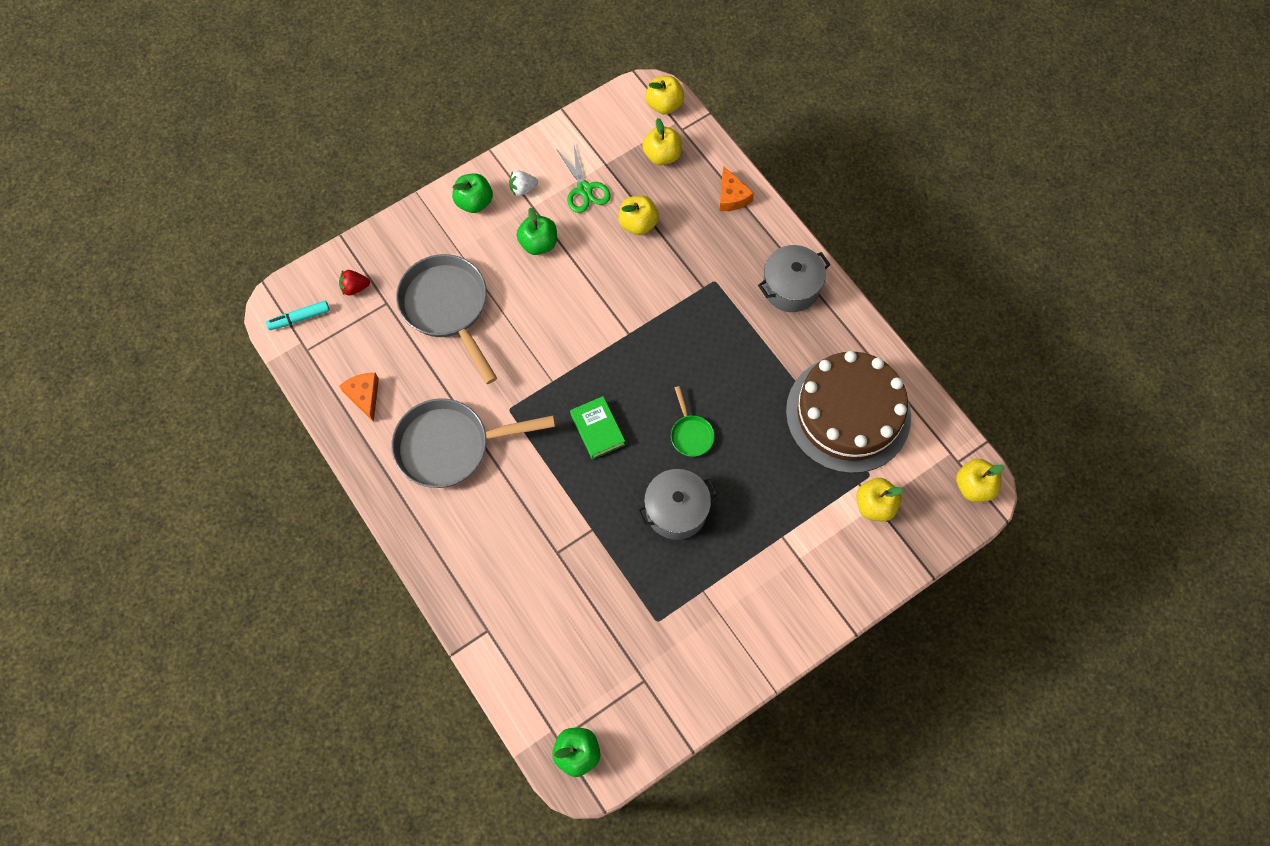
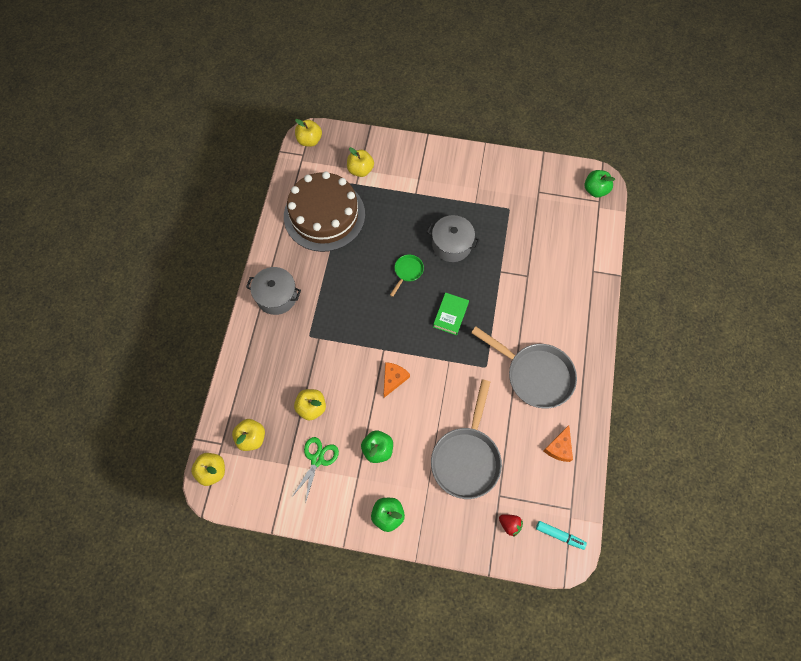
camera: 135 degrees left, 0 degrees up
white strawberry [509,170,538,196] -> none
orange cheese [719,166,754,211] -> orange cheese moved to [384,362,410,398]

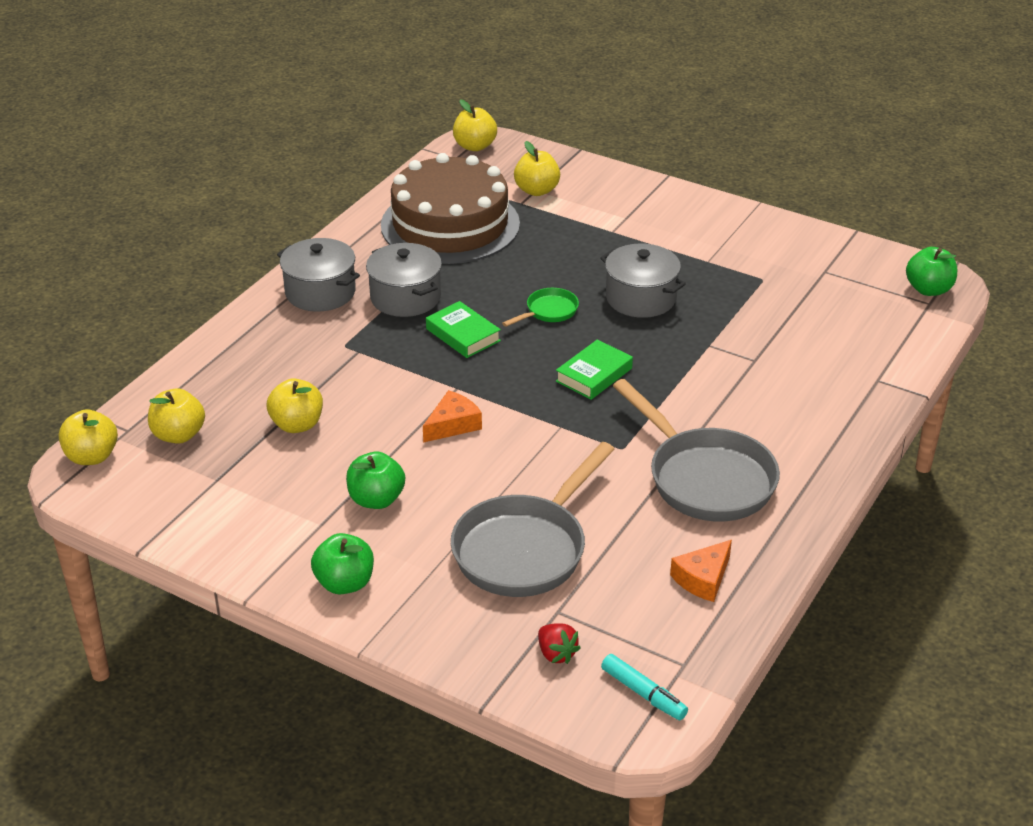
camera: 20 degrees right, 30 degrees down
green scissors [291,437,339,503] -> none
none -> grey pot [366,243,442,317]
none -> green book [426,301,501,358]

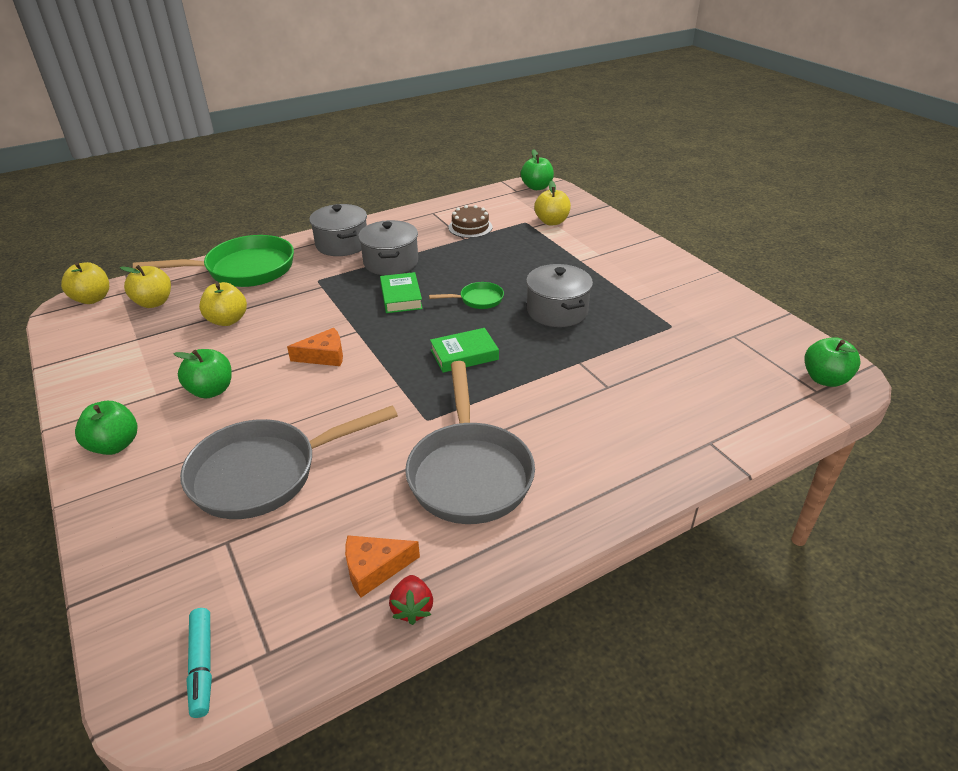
camera: 30 degrees right, 0 degrees up
brown cake [381,153,520,264] -> brown cake [448,205,492,238], size x0.42
yellow apple [453,100,497,151] -> green apple [521,149,554,190]
red strawberry [538,624,581,664] -> red strawberry moved to [389,575,433,625]
none -> green pan [133,235,294,287]

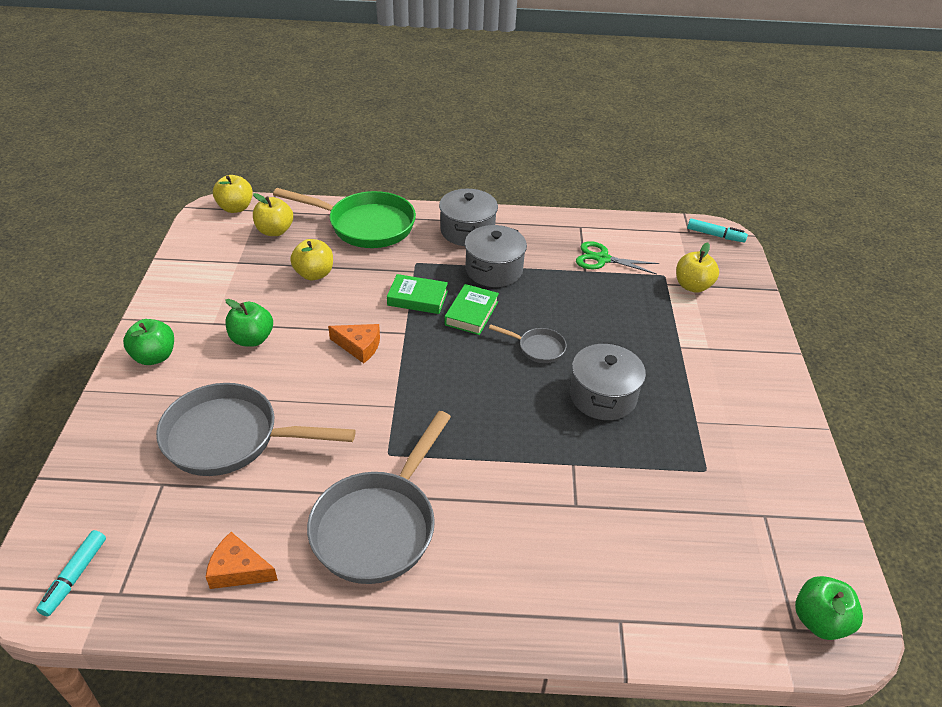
camera: 30 degrees right, 5 degrees up
red strawberry [389,575,433,625] -> none
green pan [429,282,504,309] -> grey pan [489,324,567,363]
green book [430,328,499,373] -> green book moved to [387,274,448,314]
brown cake [448,205,492,238] -> green scissors [576,241,659,274]
green apple [521,149,554,190] -> turquoise marker [687,219,748,243]

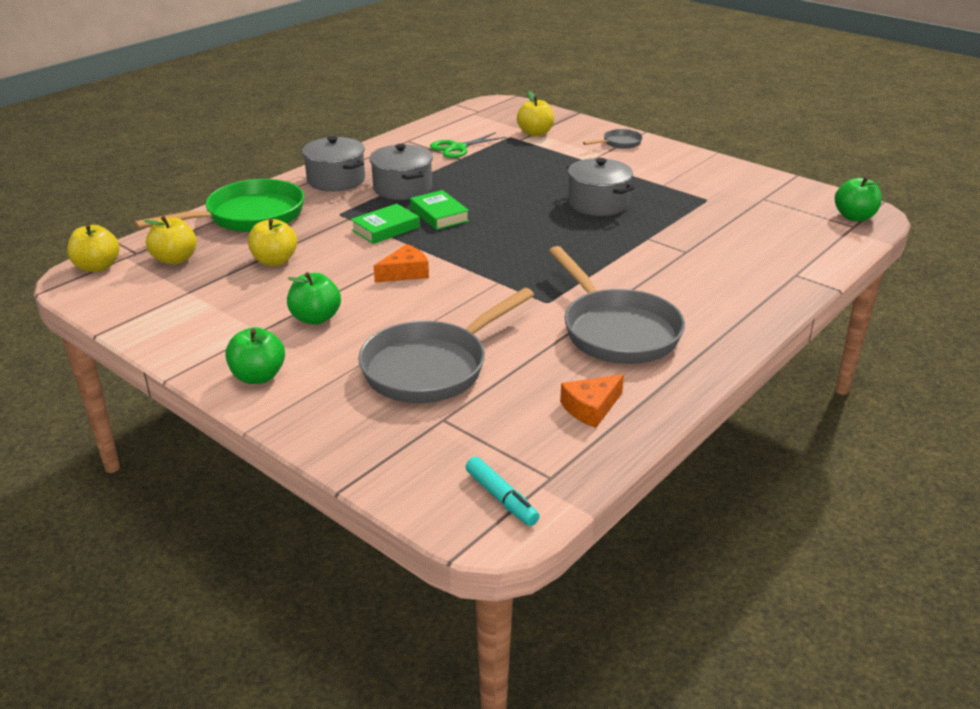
camera: 50 degrees left, 10 degrees down
grey pan [489,324,567,363] -> grey pan moved to [583,129,643,149]
turquoise marker [687,219,748,243] -> none

